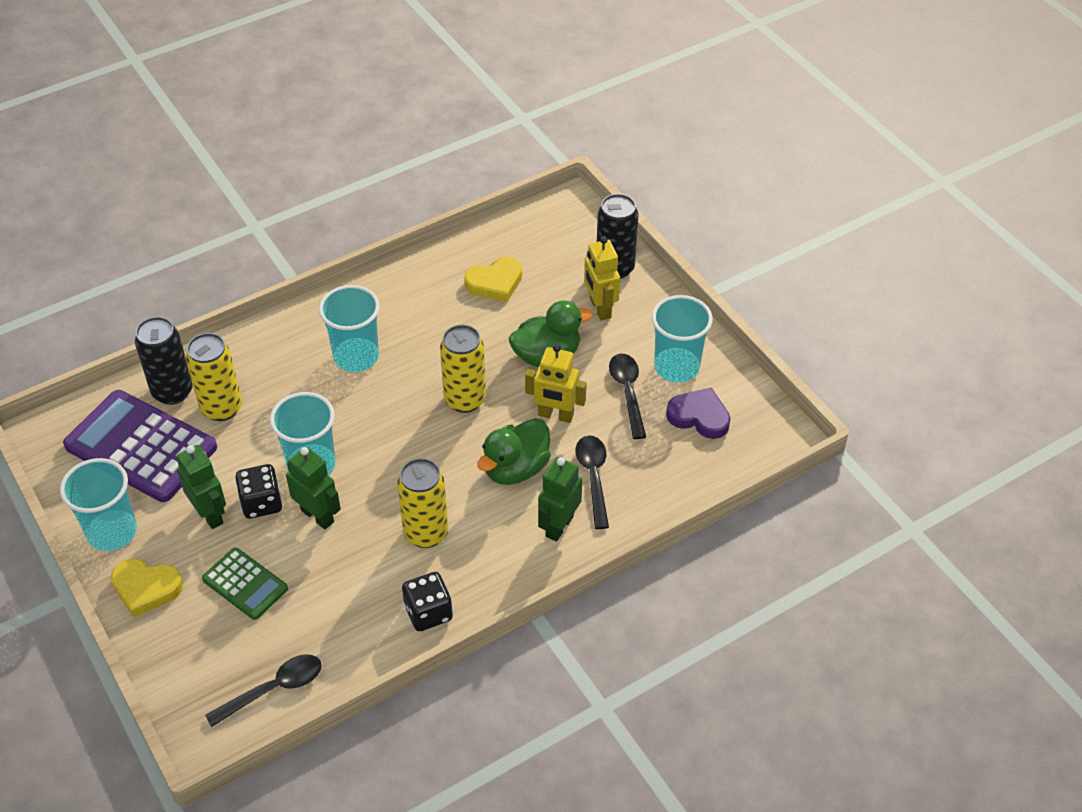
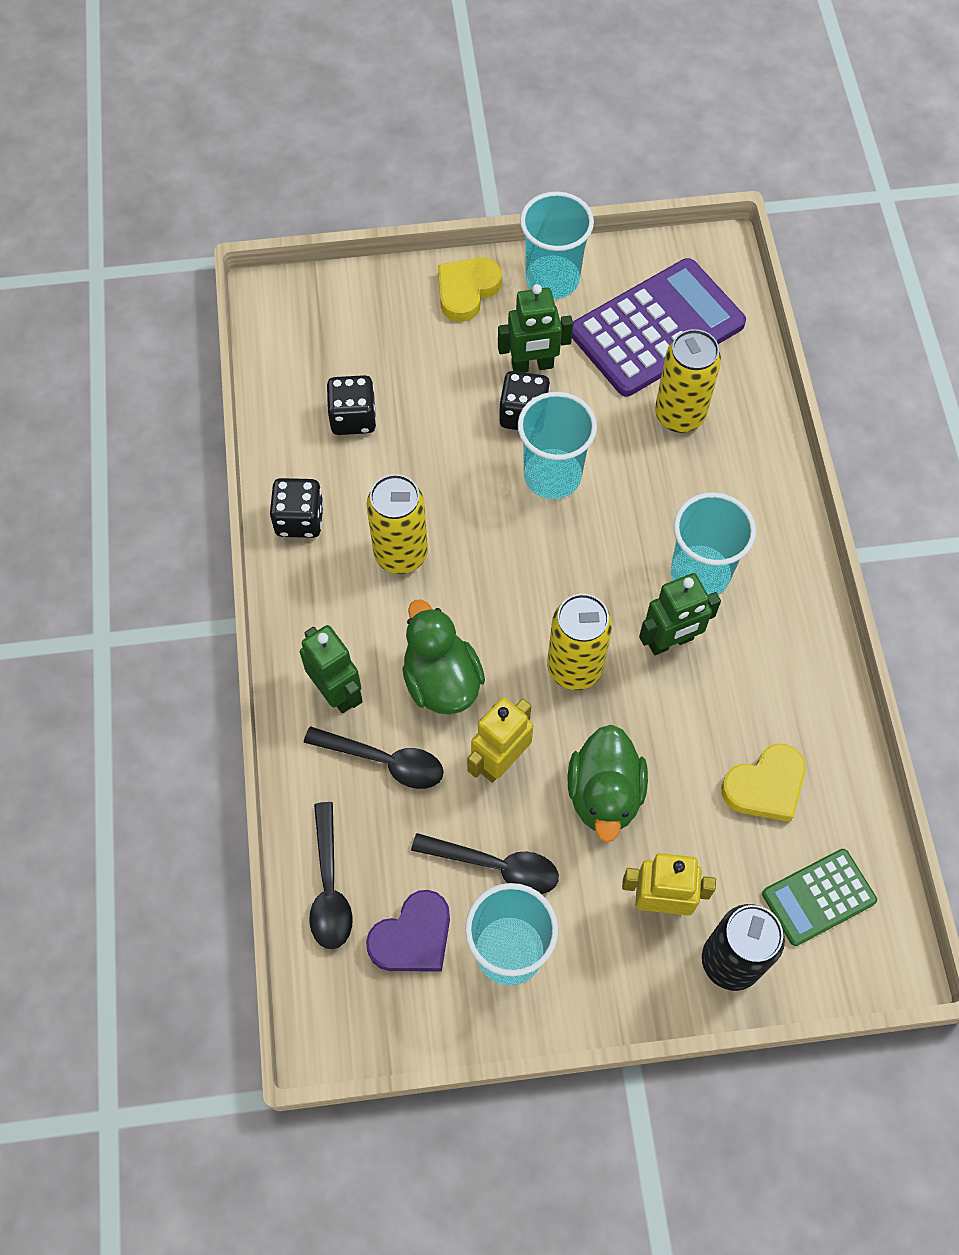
camera: 115 degrees right, 15 degrees up
black can [135,317,193,405] -> none
green calculator [202,547,288,620] -> green calculator moved to [762,849,877,946]
black spoon [205,654,322,727] -> black spoon moved to [309,802,353,949]
green robot [286,447,341,529] -> green robot moved to [639,573,721,655]
yellow heart [464,257,522,302] -> yellow heart turned 120 degrees counterclockwise [721,744,806,822]
none -> black dice [327,375,377,435]

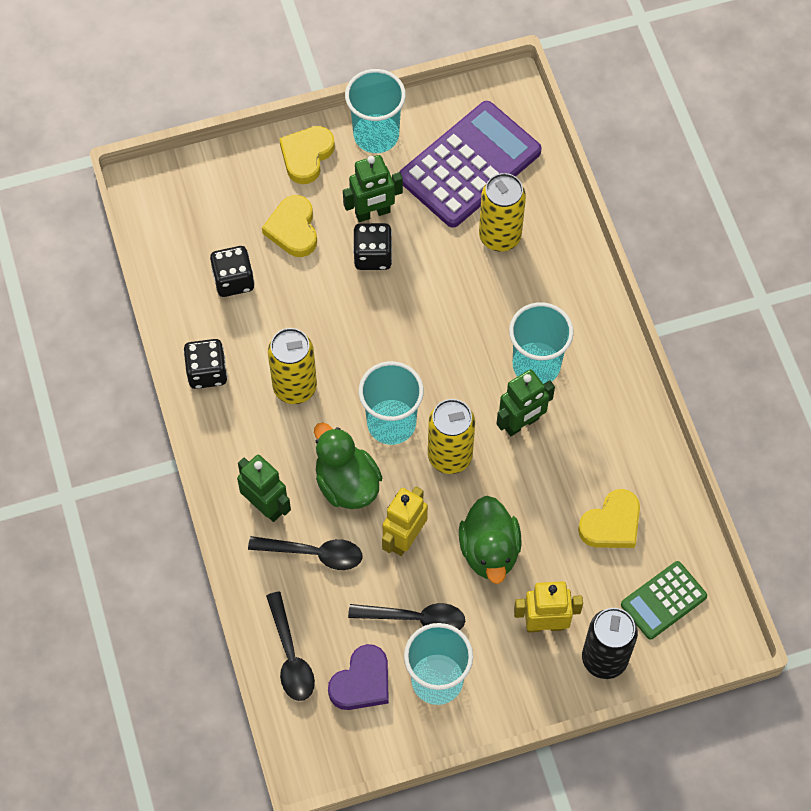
camera: 10 degrees left, 0 degrees up
turquoise cup [518,392,597,499] -> turquoise cup moved to [359,361,424,445]
none -> yellow heart [262,195,317,257]

